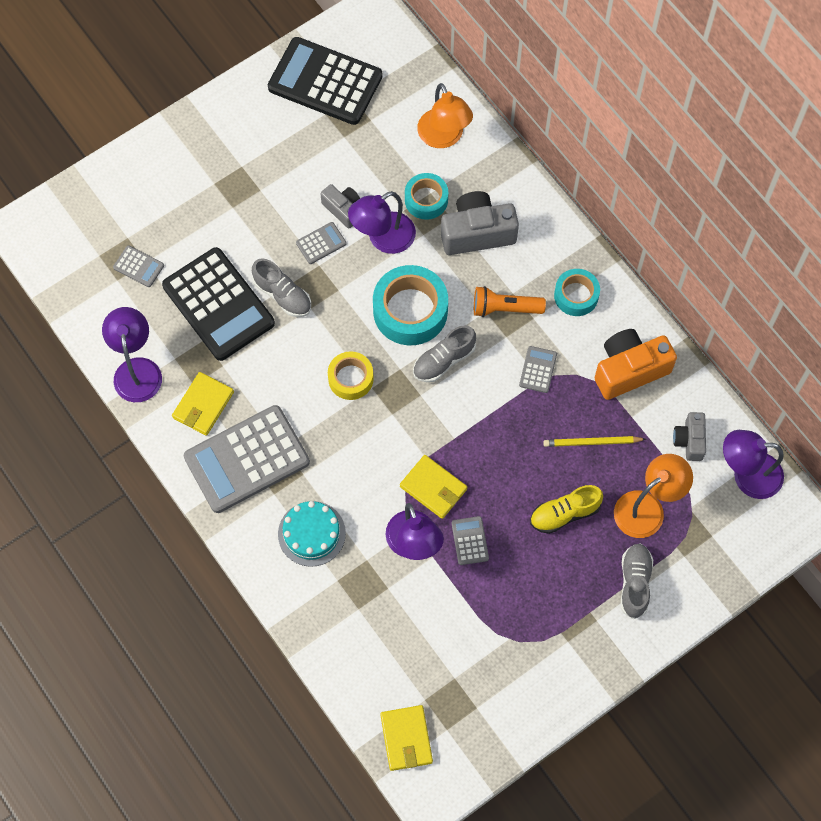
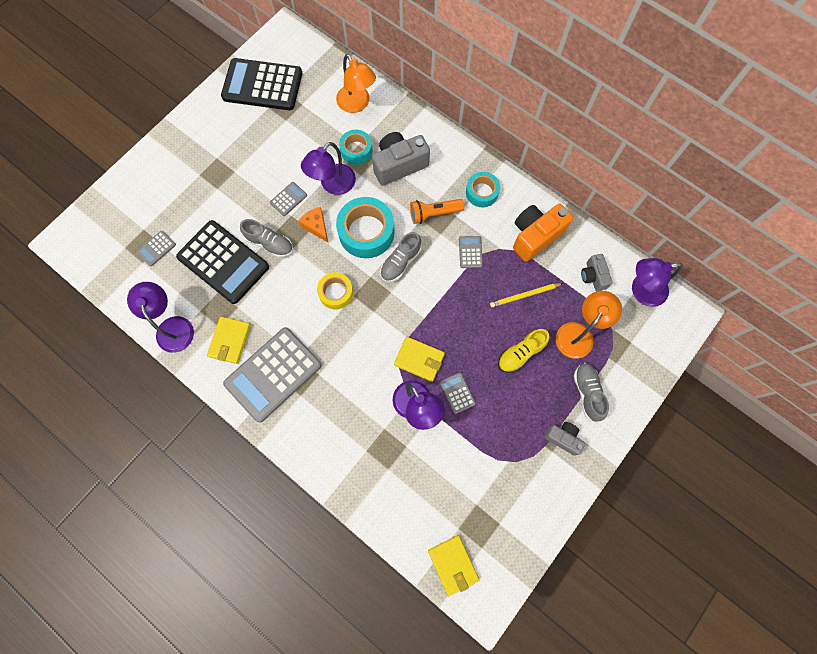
camera: 15 degrees left, 5 degrees up
grey calculator [113,246,164,287] -> grey calculator turned 120 degrees clockwise [137,231,176,266]
turquoise cake [278,501,346,567] -> none
grey camera [320,184,360,229] -> grey camera moved to [544,422,585,456]
none -> orange cheese [298,207,328,243]

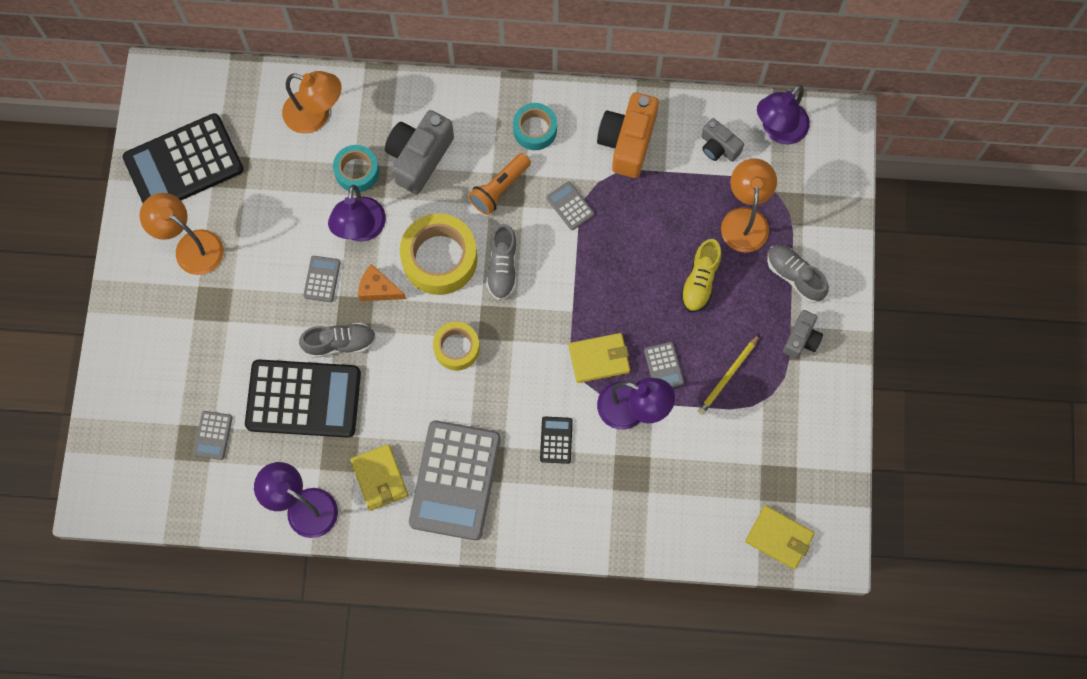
camera: 35 degrees left, 0 degrees up
turquoise tape [336,197,395,258] -> yellow tape [400,214,478,295]
grey calculator [440,373,476,414] -> grey calculator turned 135 degrees counterclockwise [644,342,684,388]
yellow pencil [490,283,563,307] -> yellow pencil moved to [698,334,760,415]
grey camera [544,422,585,456] -> grey camera turned 120 degrees clockwise [783,310,823,359]
none -> orange lamp [140,193,224,275]
none -> black calculator [540,417,573,464]

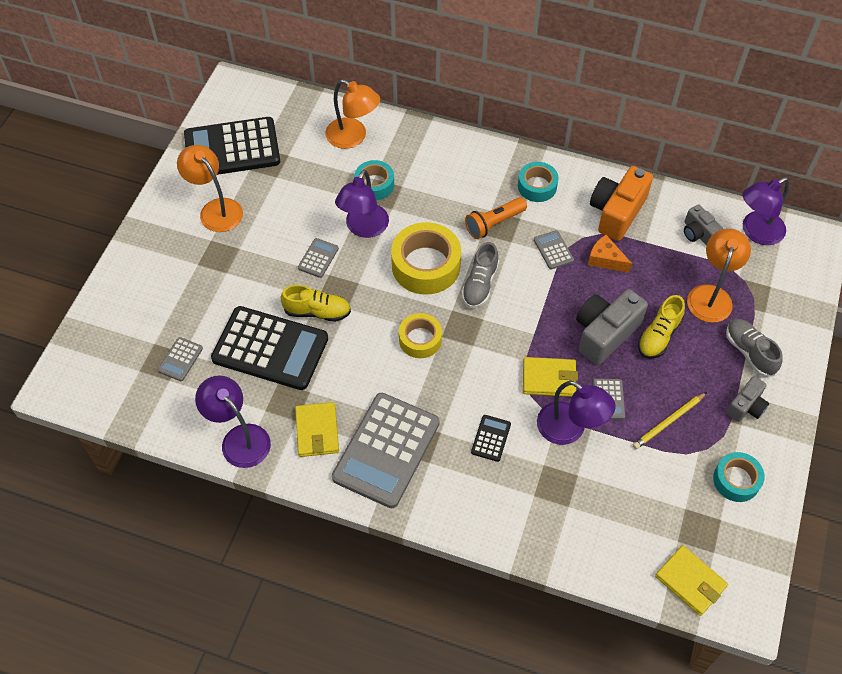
camera: 15 degrees right, 15 degrees down
grey shoe [299,323,376,358] -> yellow shoe [281,285,351,322]
orange cheese [358,264,406,301] -> orange cheese moved to [588,235,632,273]
grey camera [385,110,454,194] -> grey camera moved to [576,289,648,365]
none -> turquoise tape [713,452,765,502]

